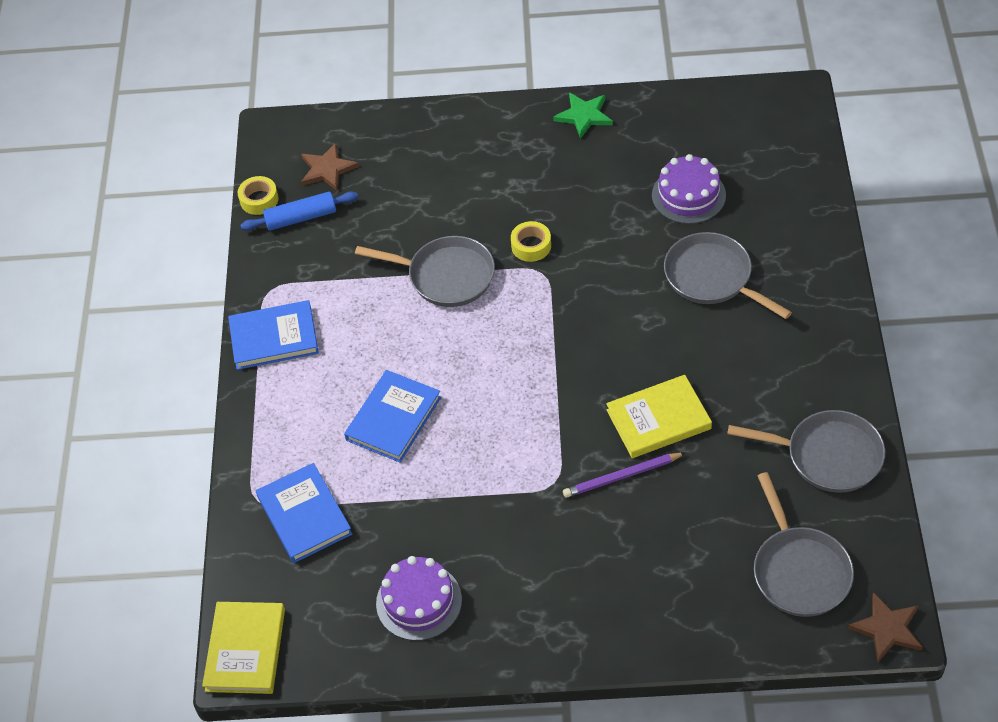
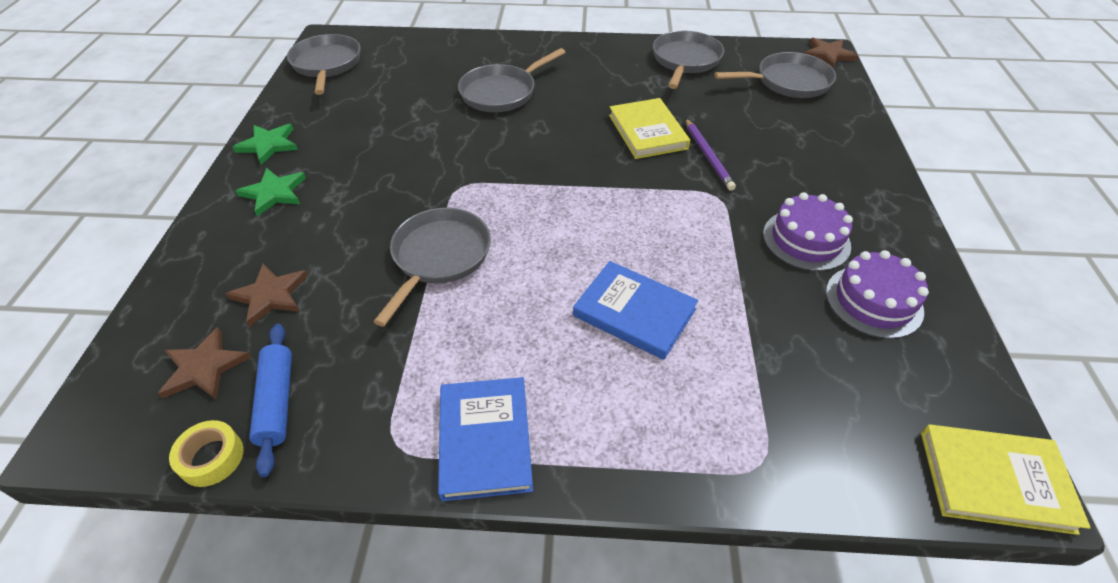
camera: 90 degrees left, 5 degrees down
blue book [256,463,352,563] -> none
yellow tape [511,221,551,262] -> none
purple cake [652,154,726,224] -> purple cake moved to [763,192,853,271]
none -> brown star [226,264,308,327]
none -> green star [236,168,306,216]
none -> grey pan [287,34,361,95]

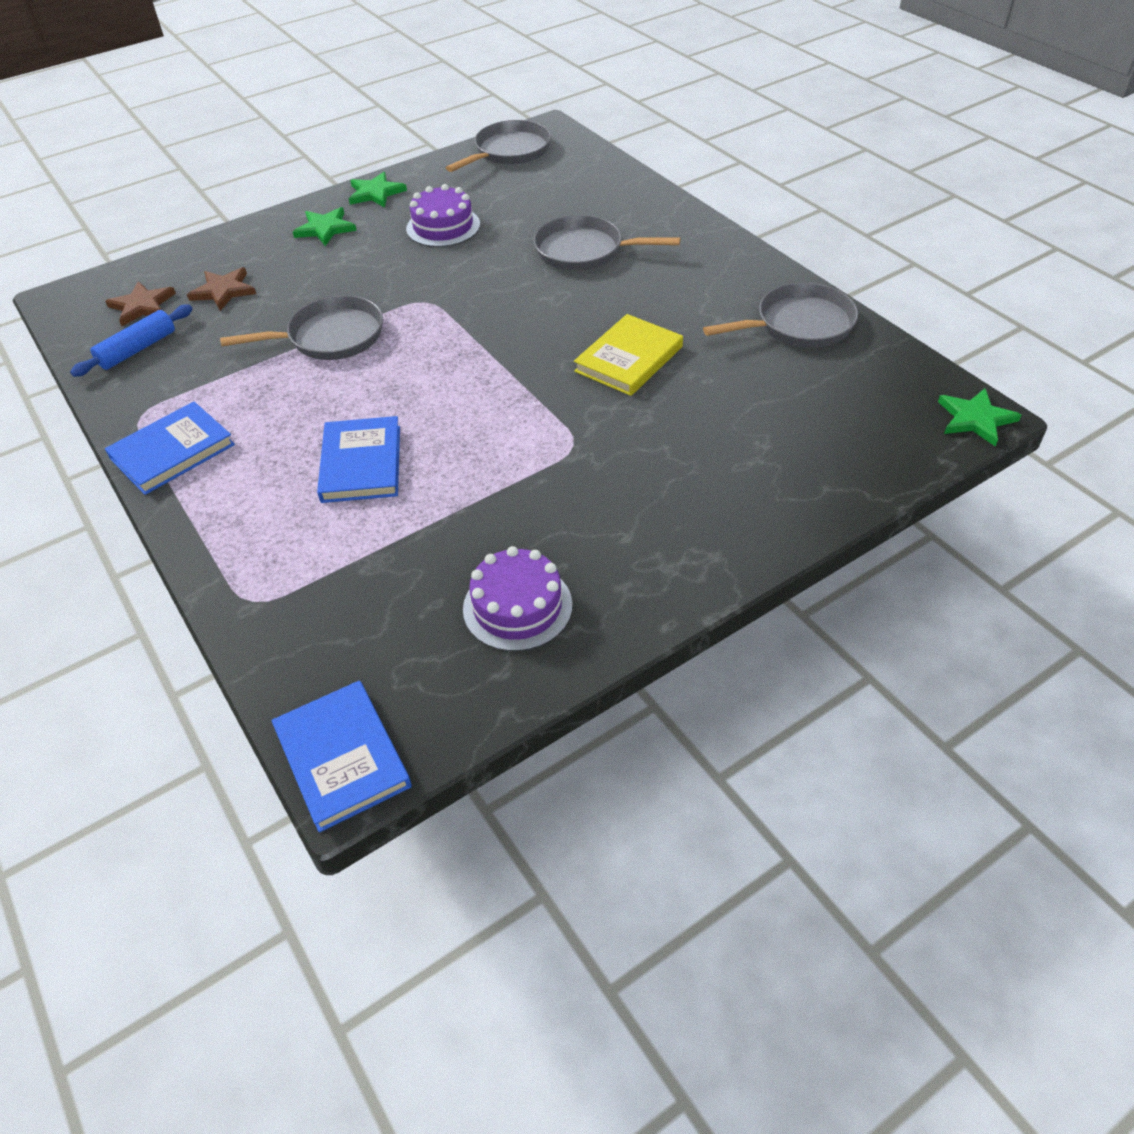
camera: 55 degrees right, 0 degrees up
yellow tape [169,420,243,487] -> none
purple pencil [685,118,736,191] -> none
grey pan [714,52,836,98] -> none
purple cake [763,192,853,271] -> purple cake moved to [406,184,480,247]
brown star [804,38,858,68] -> green star [938,389,1021,447]
yellow book [921,424,1091,535] -> blue book [271,681,412,832]

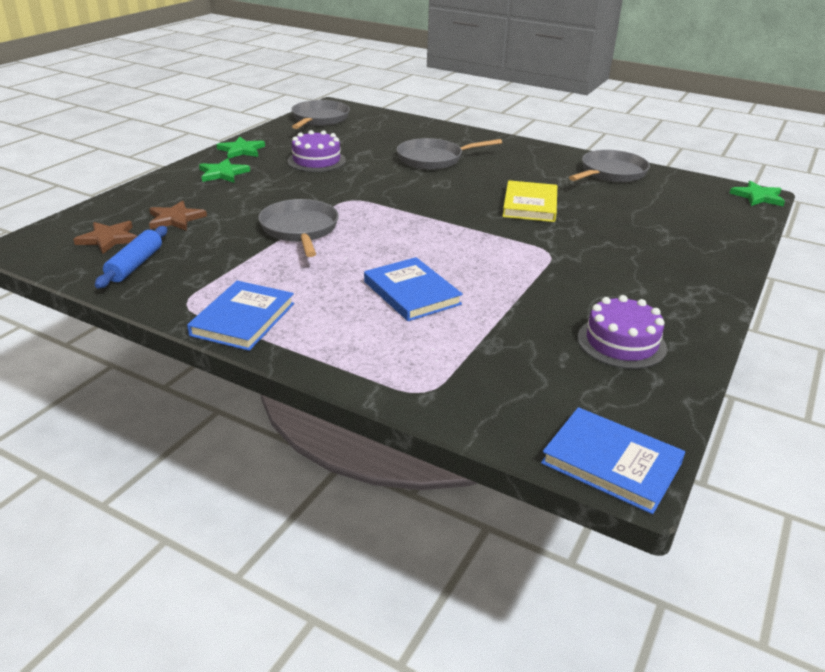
camera: 30 degrees left, 15 degrees down
grey pan [220,295,383,360] -> grey pan turned 60 degrees counterclockwise [258,199,339,257]

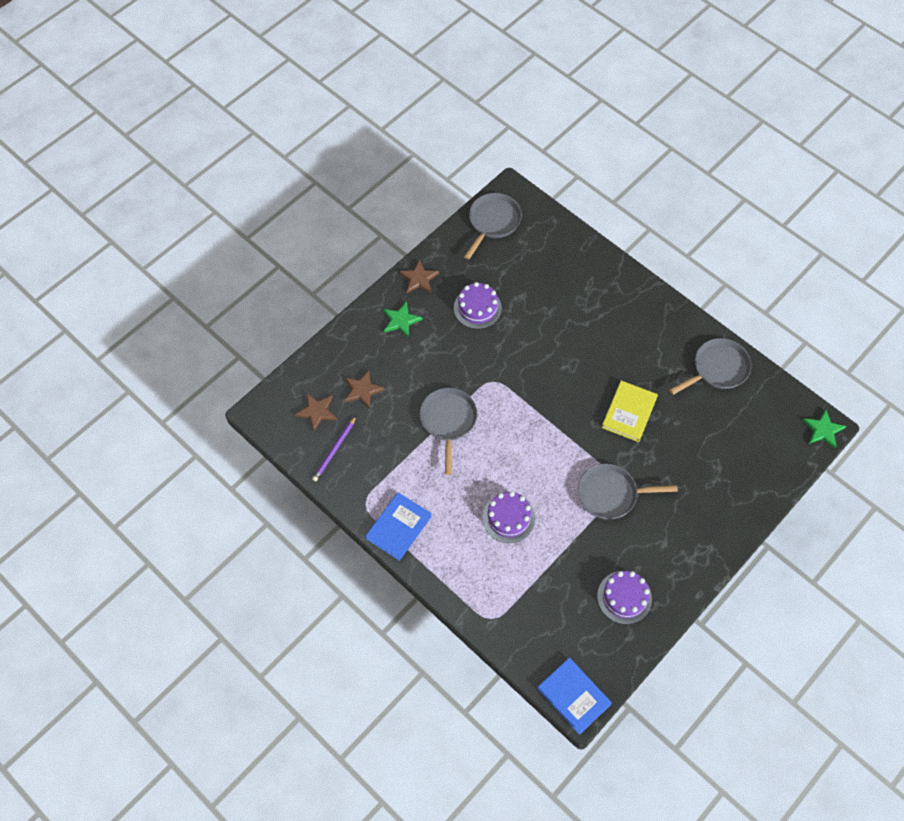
camera: 15 degrees right, 30 degrees up
blue rolling pin [95,226,167,288] -> purple pencil [312,415,357,482]
green star [217,137,265,159] -> brown star [399,259,439,293]
blue book [364,257,463,321] -> purple cake [482,491,535,543]
grey pan [397,138,502,170] -> grey pan moved to [578,464,678,519]

